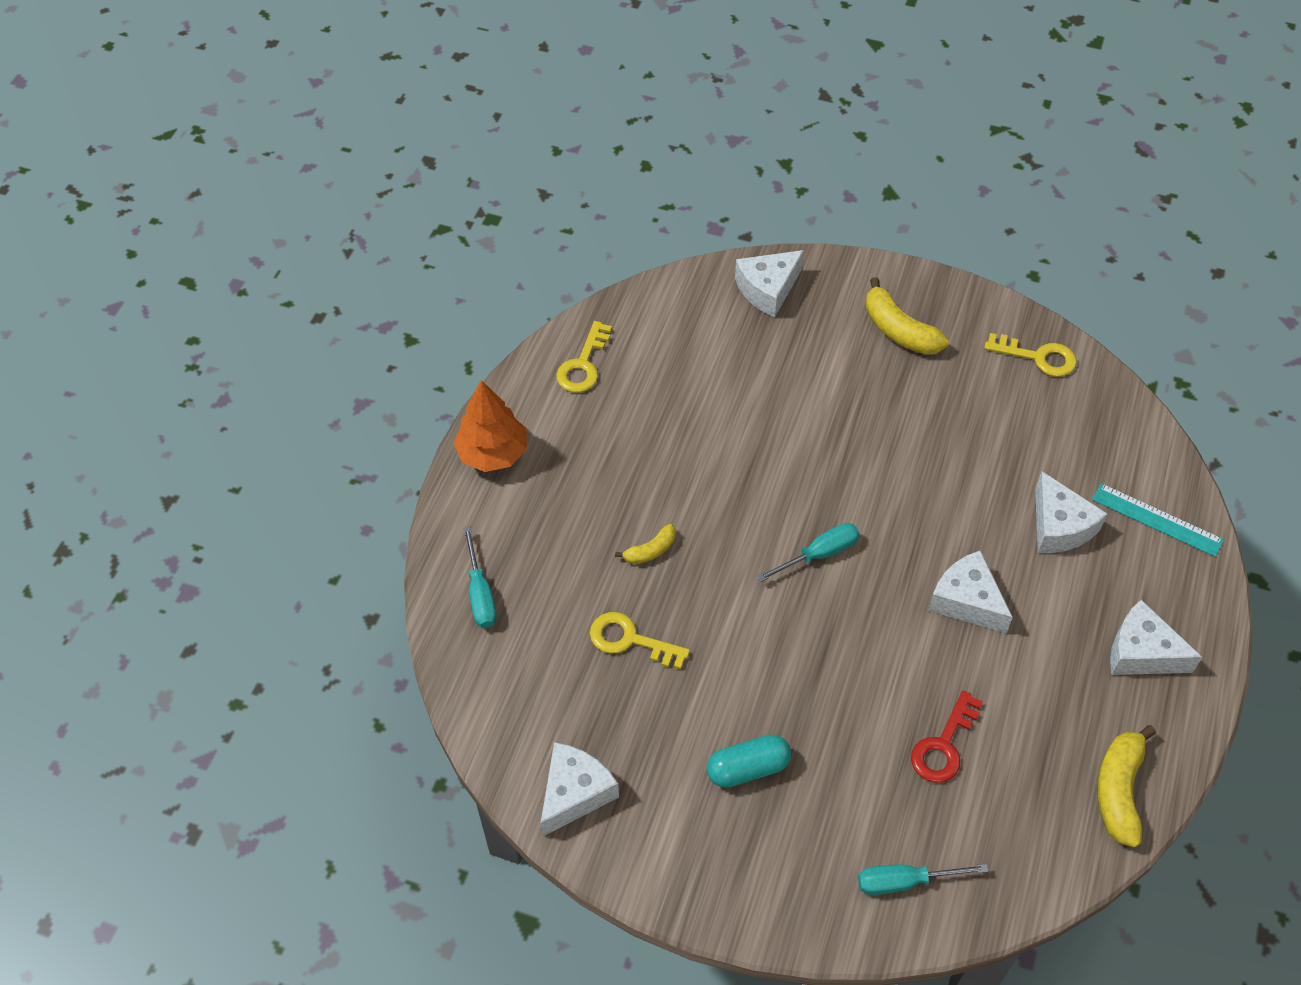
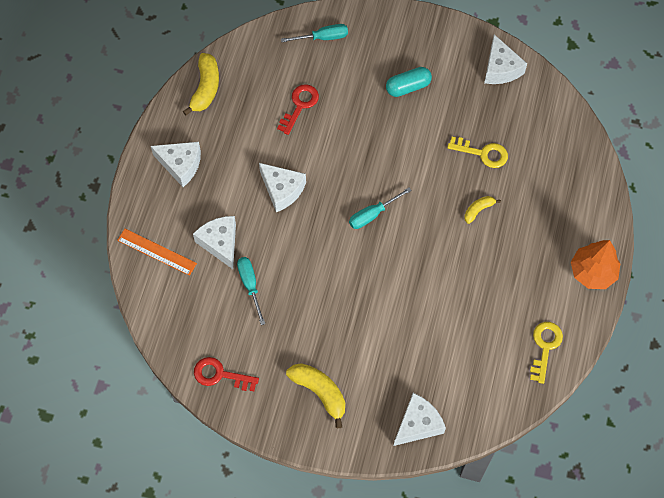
camera: 175 degrees right, 10 degrees up
turquoise screwdriver [463,527,497,628] -> turquoise screwdriver moved to [237,257,265,325]
white cheese [540,742,619,836] -> white cheese turned 45 degrees counterclockwise [484,34,527,84]
yellow key [984,333,1077,377] -> red key [194,357,259,391]
turquoise ruler [1092,483,1224,557] -> orange ruler [117,229,197,276]

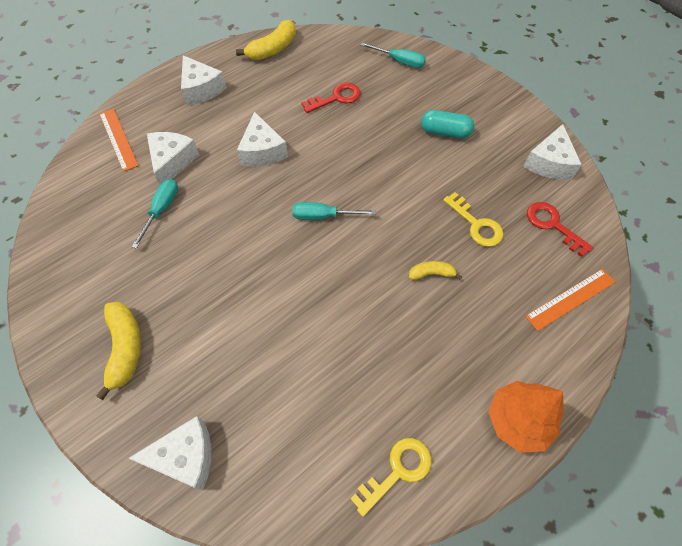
camera: 35 degrees right, 5 degrees down
red key [194,357,259,391] -> red key moved to [527,202,593,257]
none -> orange ruler [525,269,615,331]

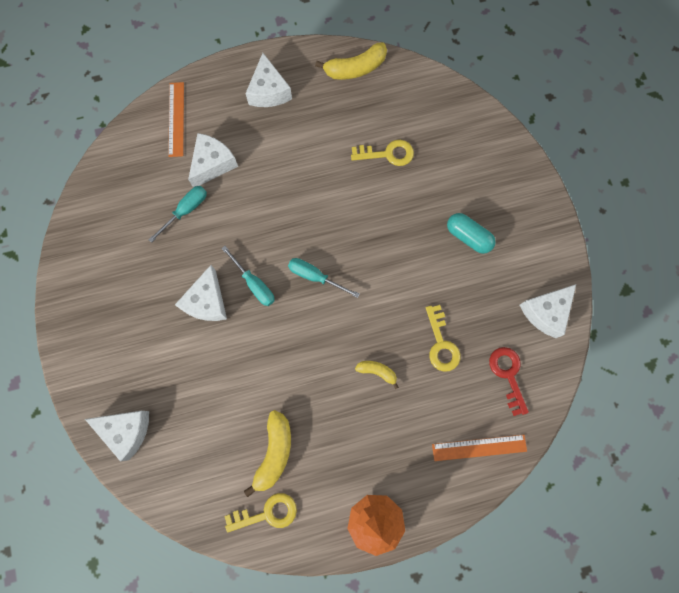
camera: 25 degrees right, 15 degrees up
yellow banana [96,302,141,400] -> yellow banana moved to [244,410,291,497]
white cheese [237,112,288,166] -> white cheese moved to [175,265,227,321]
red key [301,83,361,113] -> yellow key [351,140,414,166]
turquoise screwdriver [361,42,426,68] -> turquoise screwdriver moved to [221,246,275,306]

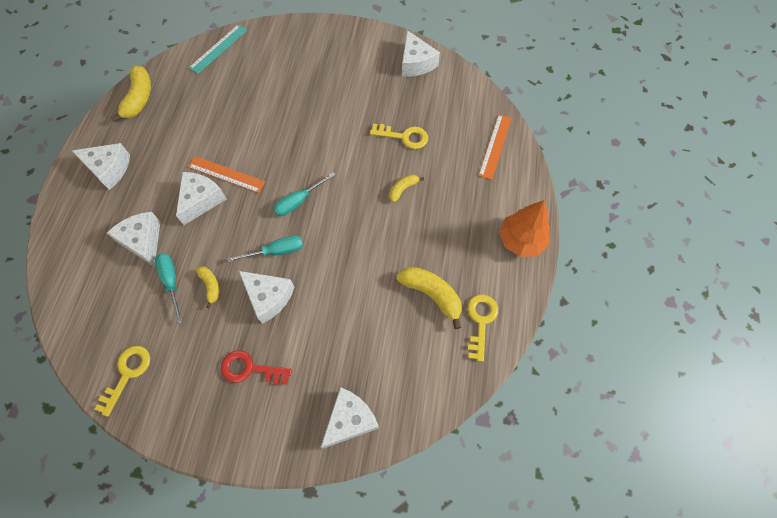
camera: 65 degrees left, 10 degrees down
orange ruler [168,82,184,157] -> orange ruler moved to [188,156,265,193]
yellow key [351,140,414,166] -> yellow key moved to [95,346,150,417]
turquoise capsule [447,213,496,254] -> none
red key [489,347,529,416] -> red key moved to [221,350,292,385]
none -> white cheese [176,172,226,225]
none -> turquoise ruler [189,25,247,74]
none -> yellow banana [196,266,219,308]

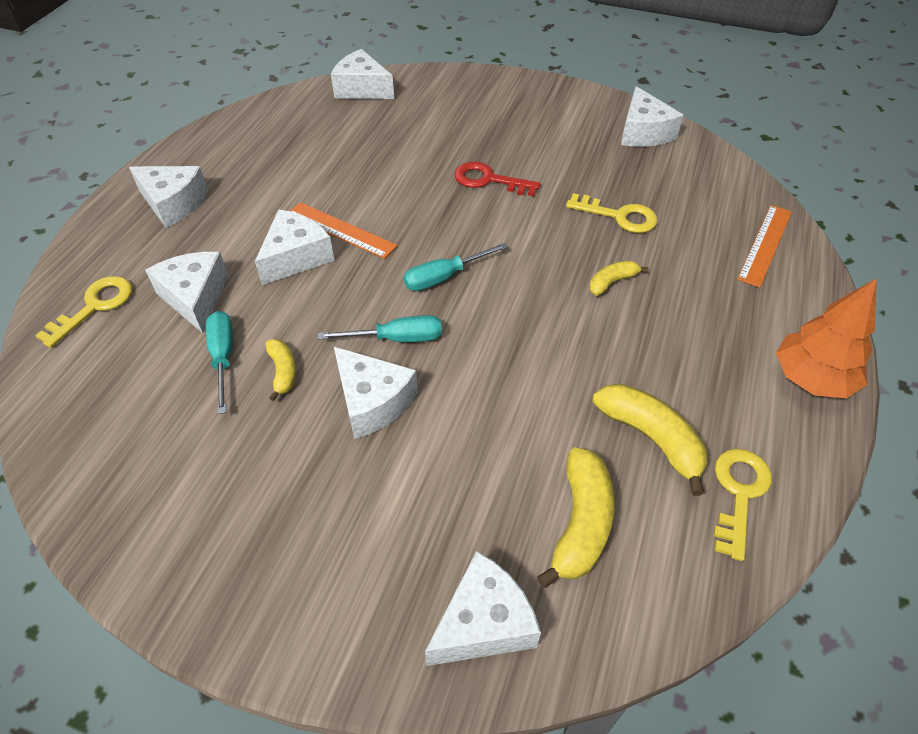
camera: 10 degrees right, 15 degrees down
yellow key [95,346,150,417] -> yellow key moved to [35,276,132,348]
yellow banana [111,65,151,123] -> yellow banana moved to [537,447,614,588]
turquoise ruler [189,25,247,74] -> white cheese [331,49,394,99]
red key [221,350,292,385] -> red key moved to [454,162,540,196]

